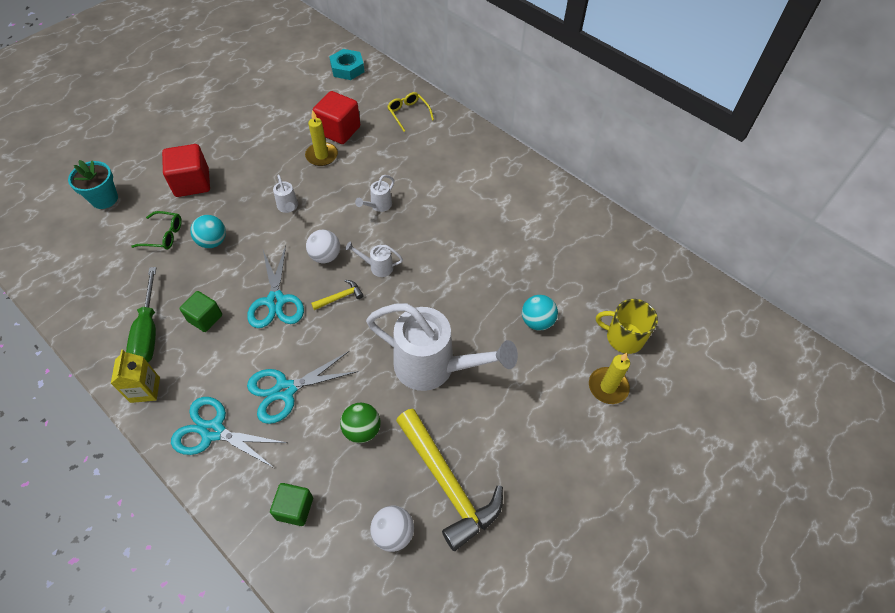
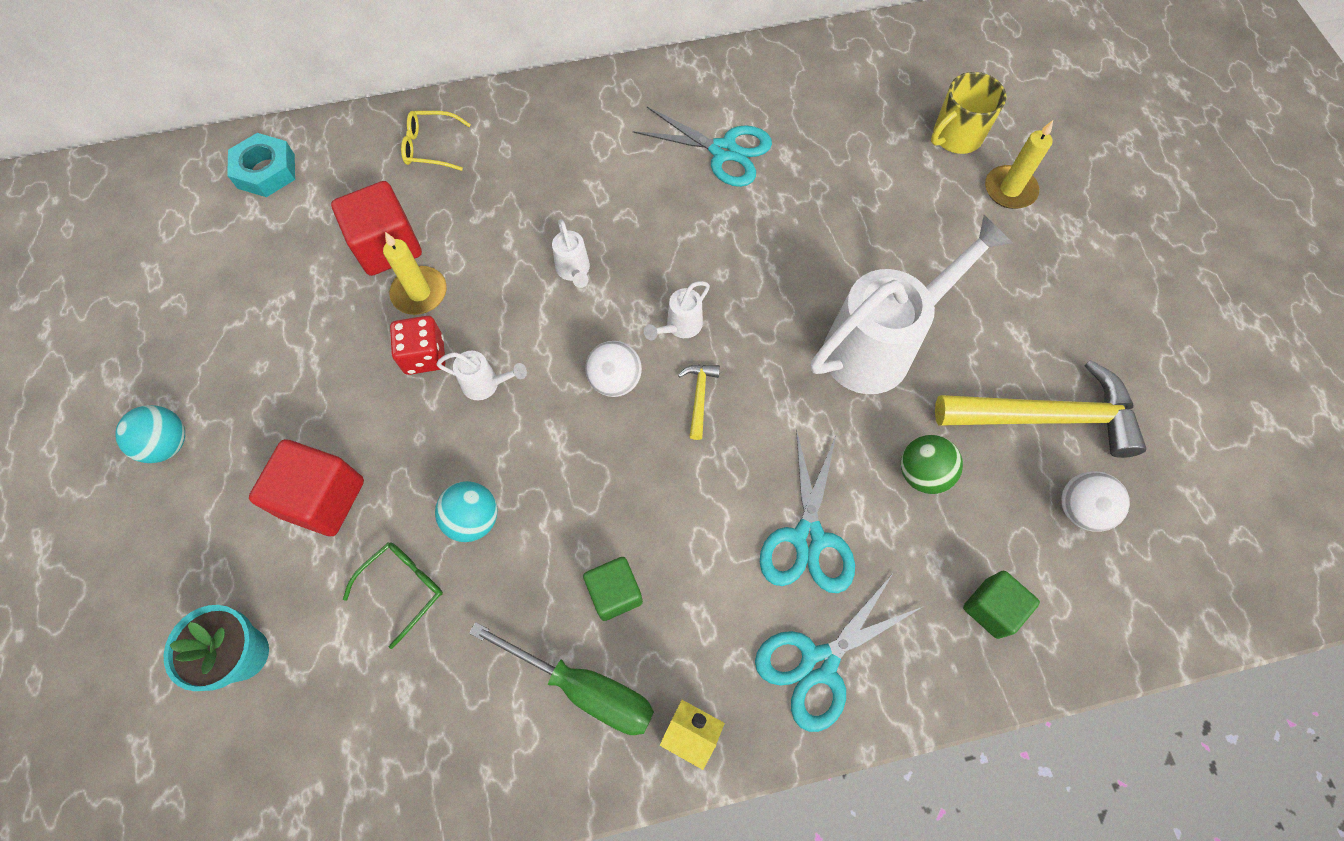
camera: 55 degrees left, 10 degrees up
turquoise scissors [247,246,304,328] -> turquoise scissors moved to [633,107,772,187]
turquoise ball [522,295,558,331] -> turquoise ball moved to [116,405,185,463]
none -> red dice [390,316,445,375]

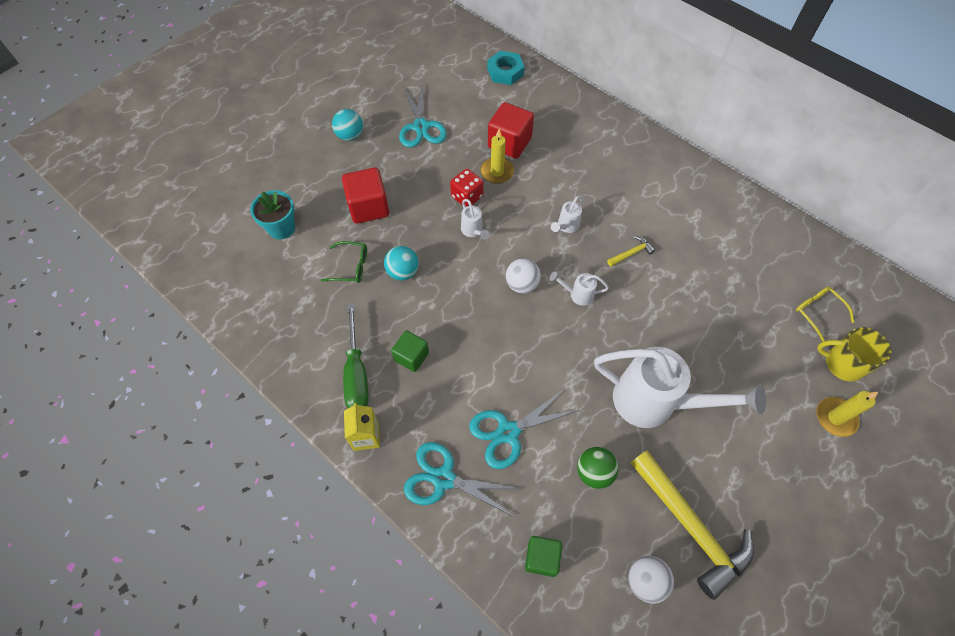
camera: 55 degrees right, 5 degrees down
yellow glasses [401,111,471,171] -> yellow glasses moved to [796,287,854,342]
turquoise scissors [633,107,772,187] -> turquoise scissors moved to [399,85,447,147]
yellow hammer [678,365,720,440] -> yellow hammer moved to [607,236,655,266]

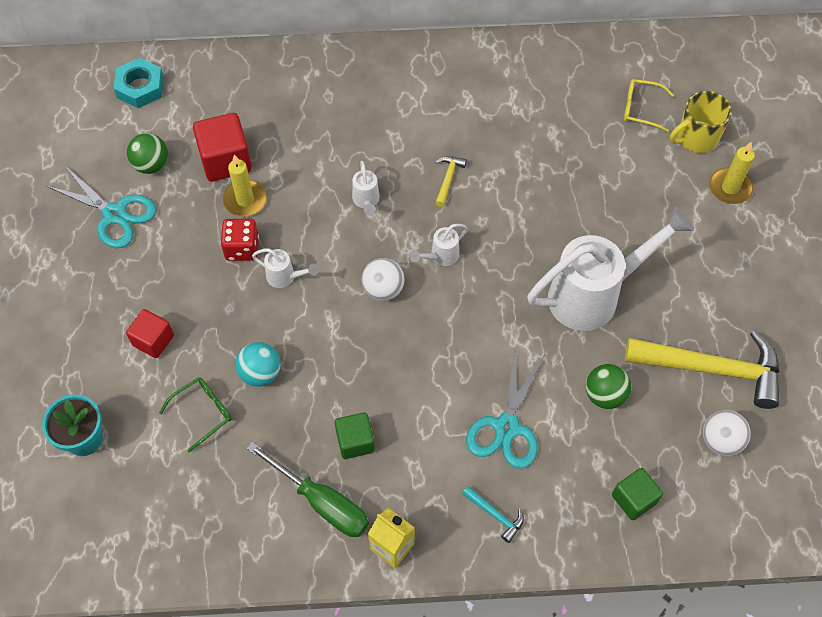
camera: 45 degrees left, 0 degrees up
turquoise ball [332,109,363,141] -> none
red cube [342,168,389,224] -> red cube [126,309,174,358], size x0.64
turquoise scissors [404,442,521,517] -> turquoise hammer [462,486,524,543]
none -> green ball [127,133,168,174]

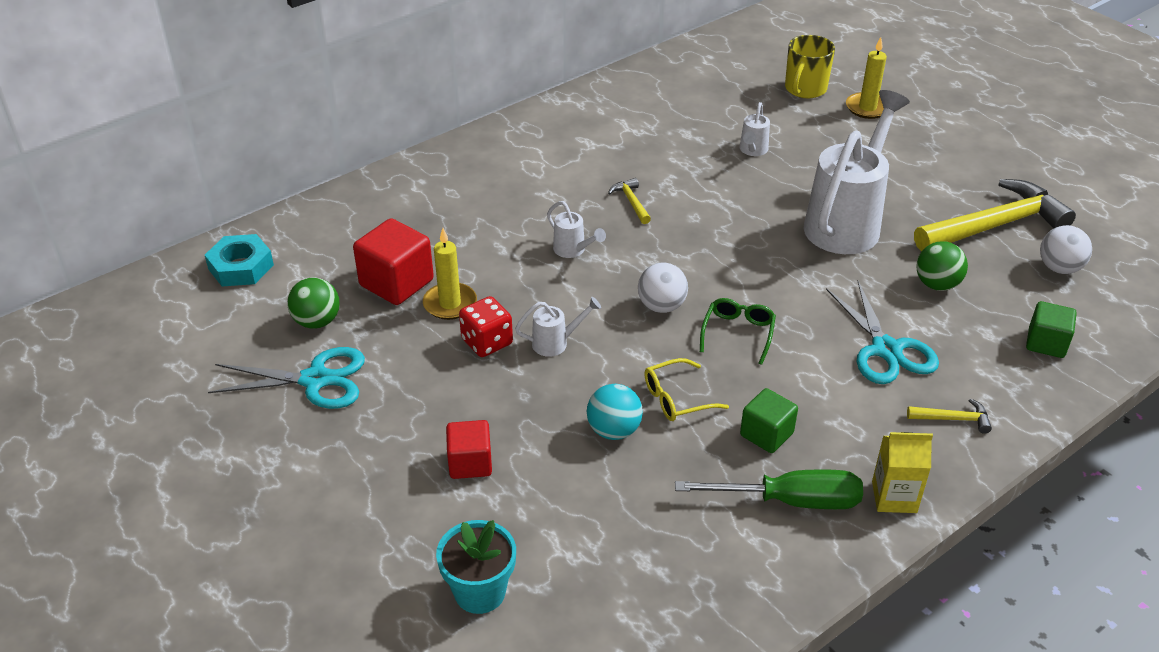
camera: 35 degrees left, 20 degrees down
green glasses [159,378,231,453] -> green glasses moved to [700,298,776,365]
white watering can [410,224,468,266] -> white watering can moved to [739,102,770,156]
turquoise hammer [462,486,524,543] -> yellow hammer [907,398,992,434]
yellow glasses [624,79,674,132] -> yellow glasses moved to [644,358,729,421]

